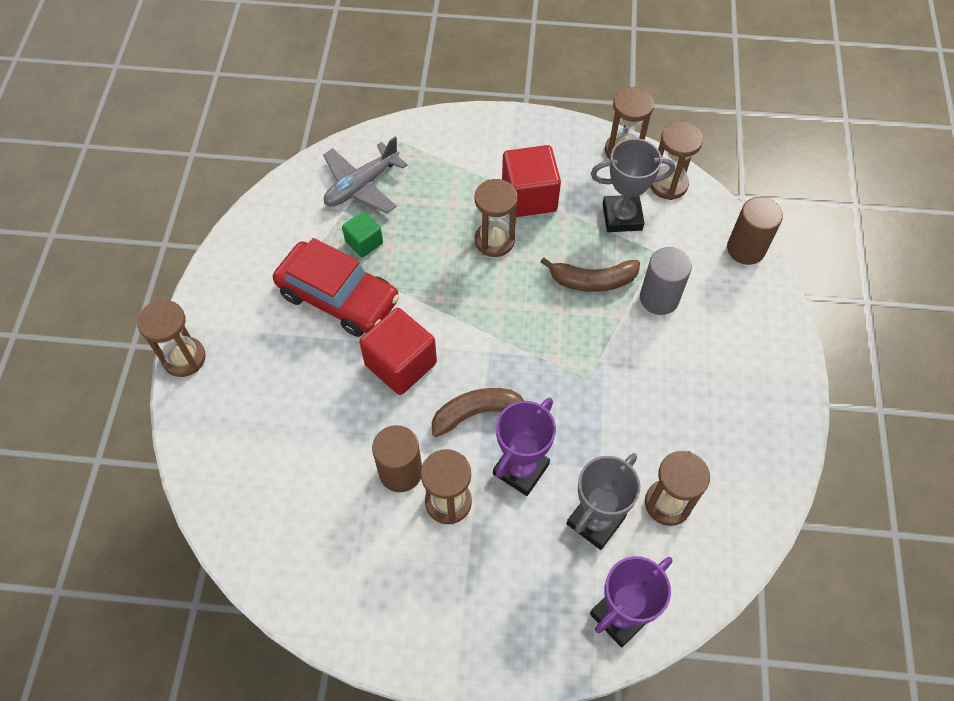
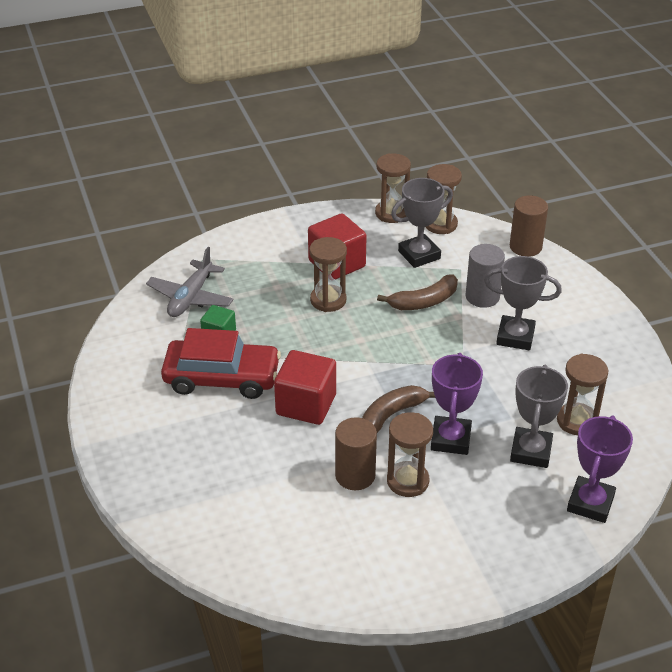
camera: 25 degrees left, 20 degrees down
brown hourglass [137,299,206,377] -> none
none -> grey trophy [484,256,562,350]

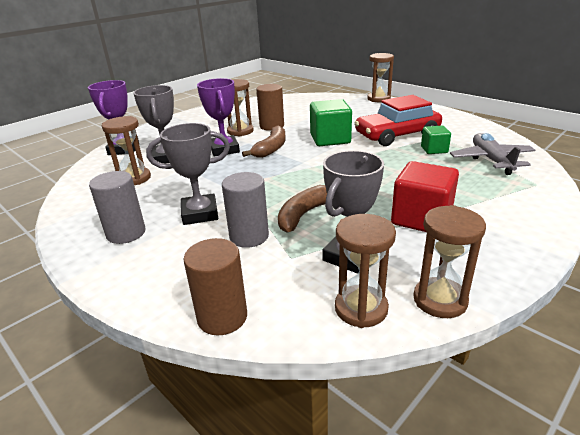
camera: 155 degrees right, 10 degrees down
red cube [274,350,336,425] -> green cube [310,99,352,146]
brown hourglass [309,237,347,312] -> brown hourglass moved to [368,53,394,102]
none -> grey cylinder [89,171,145,244]

